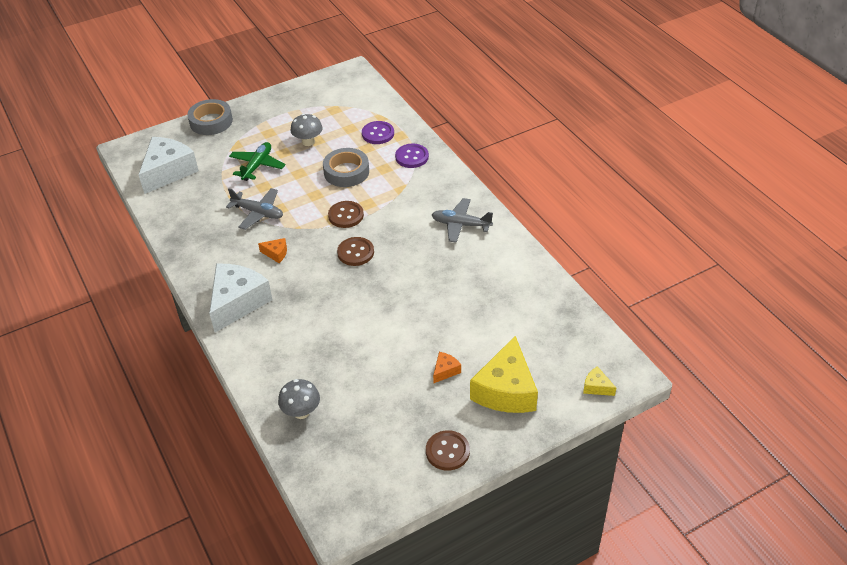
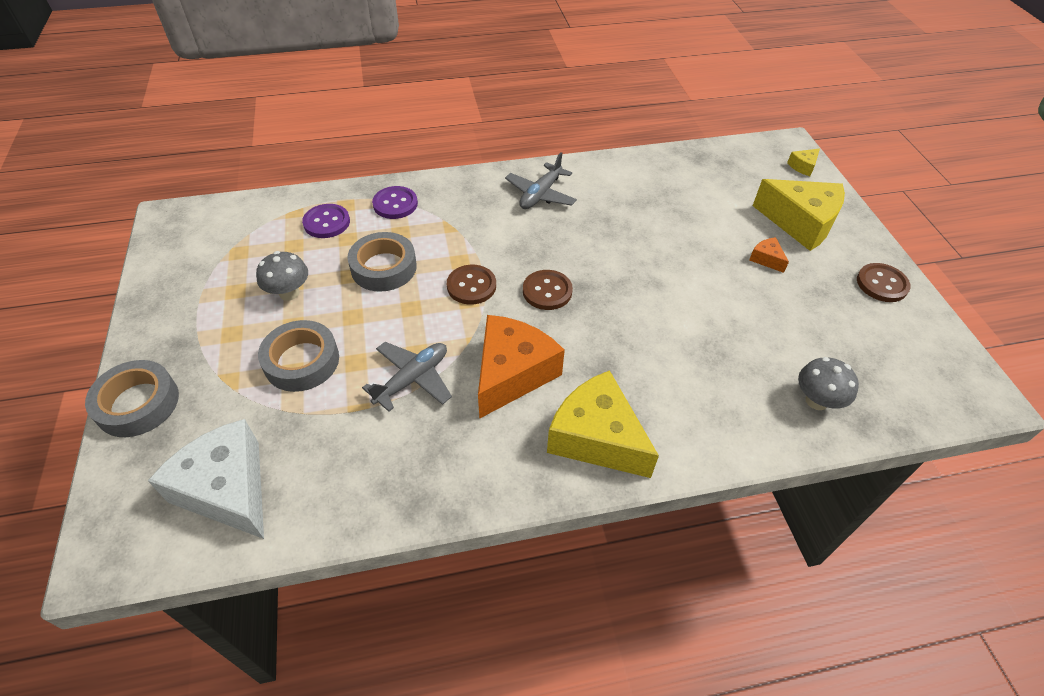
camera: 75 degrees left, 5 degrees up
white cheese [209,264,272,332] -> yellow cheese [547,370,659,478]
green plane [229,142,285,181] -> grey tape [258,320,339,392]
orange cheese [258,238,287,263] -> orange cheese [478,315,565,419], size x2.34

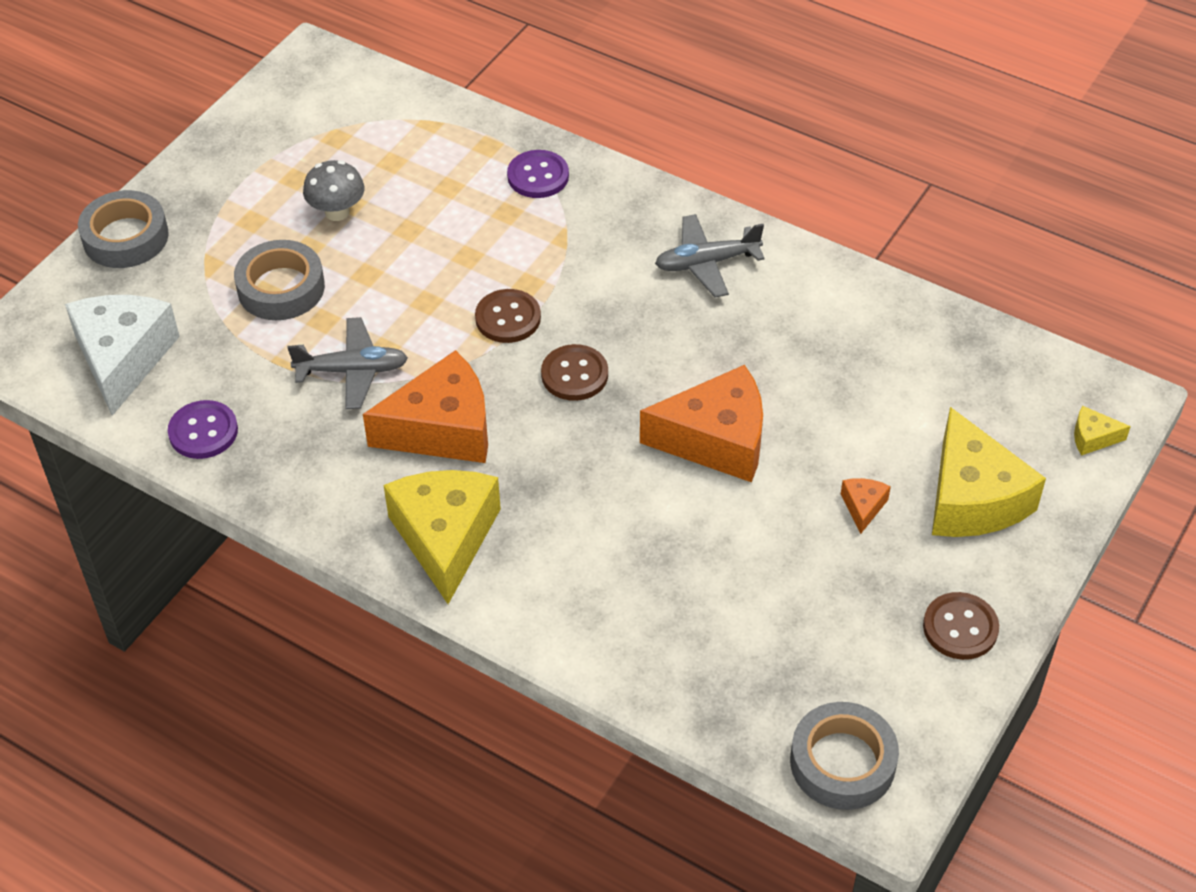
camera: 45 degrees right, 0 degrees up
purple button [302,204,350,238] -> purple button moved to [168,400,238,459]
grey tape [348,232,417,292] -> grey tape moved to [790,702,899,810]
grey mushroom [798,357,859,410] -> none
none -> orange cheese [640,365,763,482]

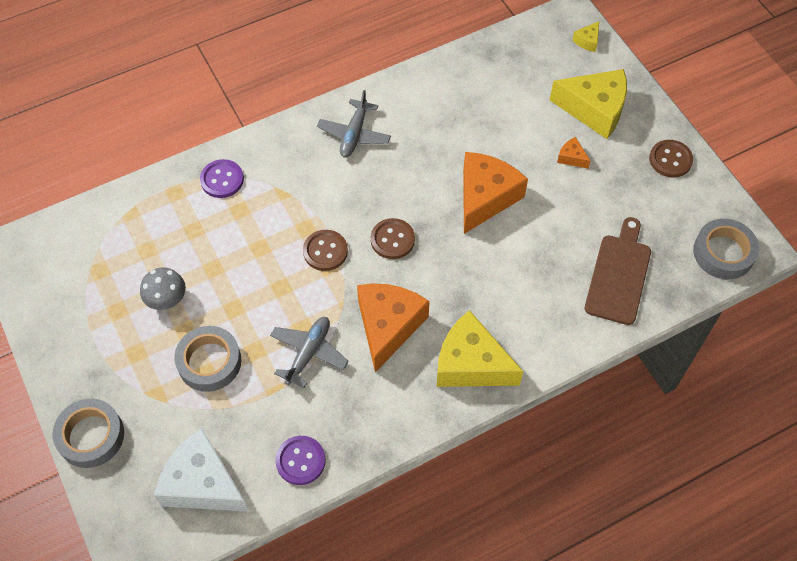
camera: 60 degrees left, 10 degrees up
none -> brown cutting board [585,217,651,325]

